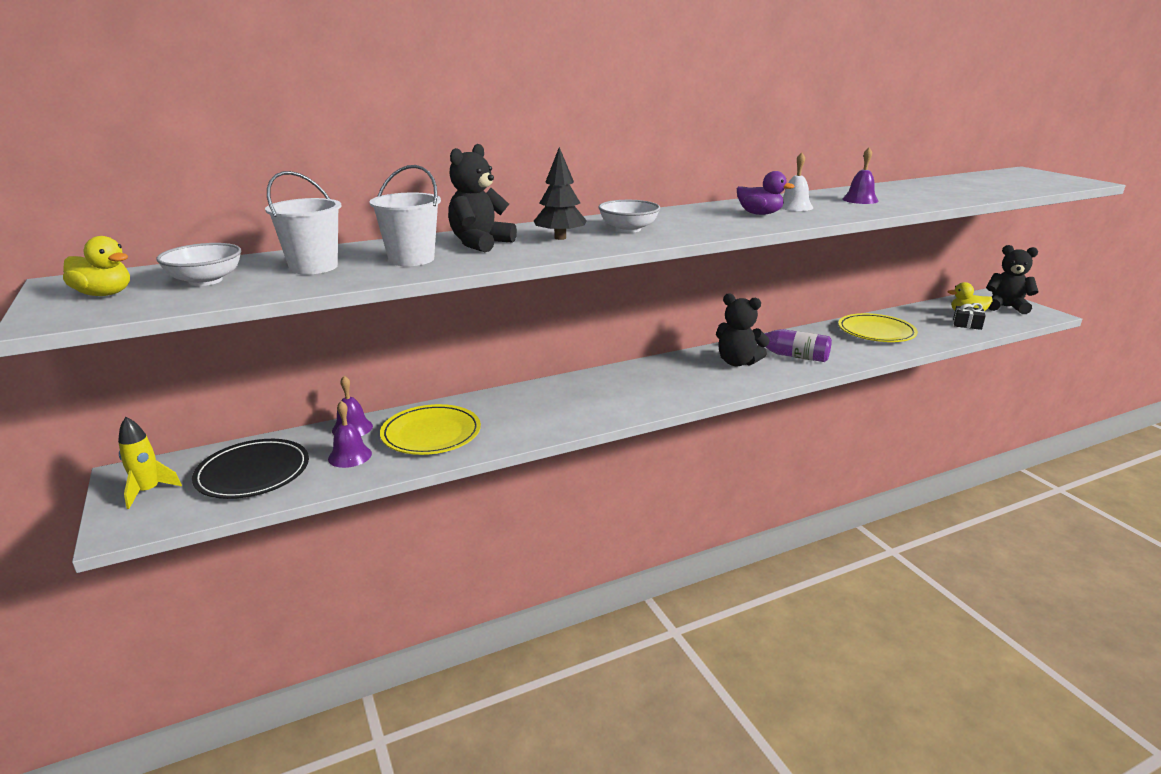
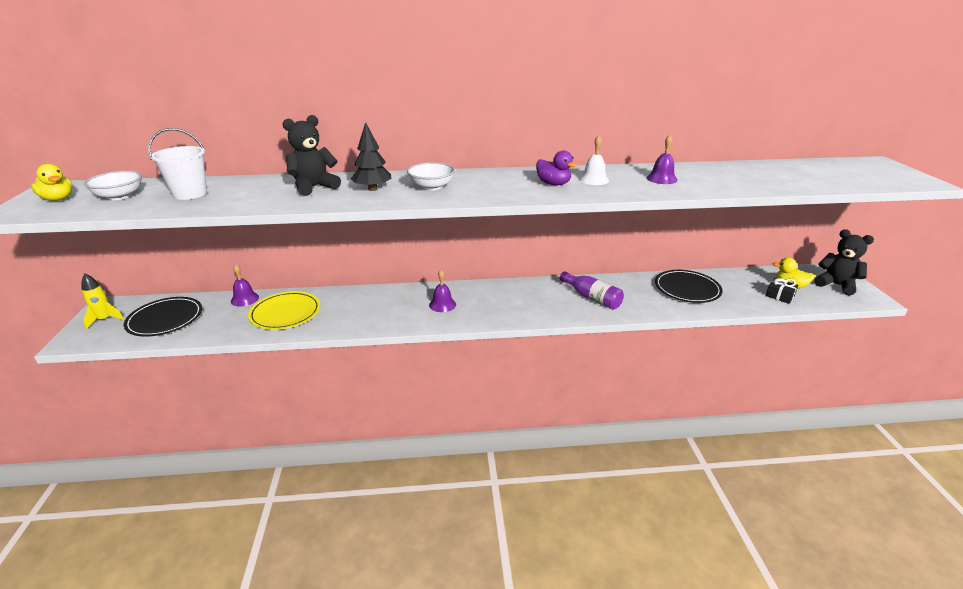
camera: 20 degrees right, 5 degrees up
purple bell [328,401,372,468] -> purple bell moved to [429,270,456,312]
white bucket [370,165,441,266] -> none
black teddy bear [716,293,770,366] -> none
yellow plate [838,313,918,342] -> black plate [655,270,723,303]

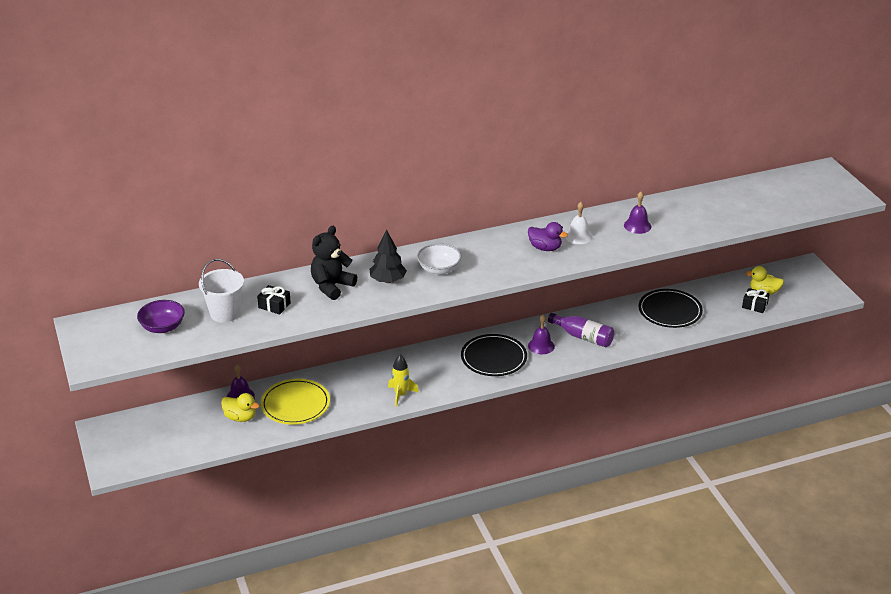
camera: 15 degrees left, 5 degrees up
yellow duck [31,164,72,201] -> yellow duck moved to [221,393,259,422]
yellow rocket [82,274,124,329] -> yellow rocket moved to [388,355,419,407]
white bowl [84,171,142,200] -> purple bowl [137,300,185,333]
black plate [124,297,202,337] -> black plate moved to [461,334,527,376]
purple bell [429,270,456,312] -> purple bell moved to [528,315,555,354]
black teddy bear [815,229,874,296] -> none
none -> black gift [257,285,291,315]

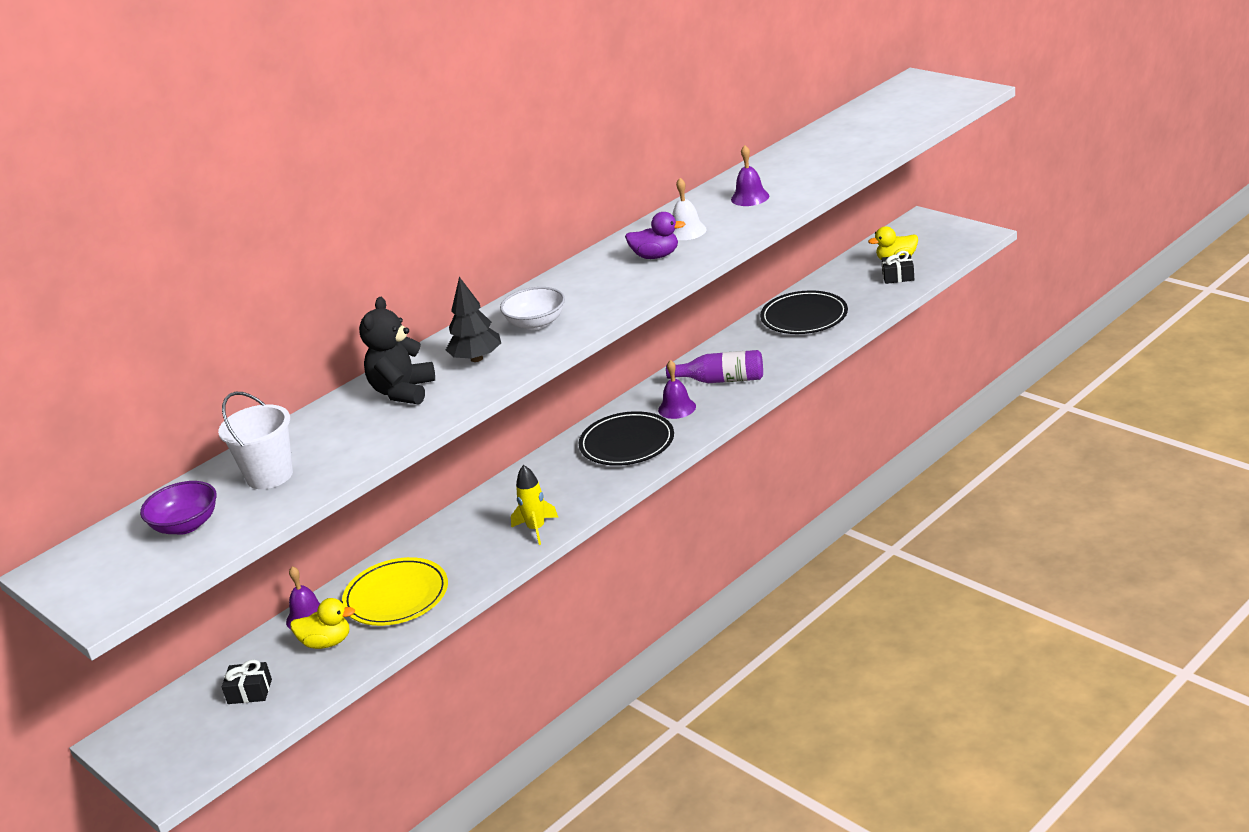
camera: 20 degrees left, 5 degrees down
black gift [257,285,291,315] -> black gift moved to [222,660,272,704]

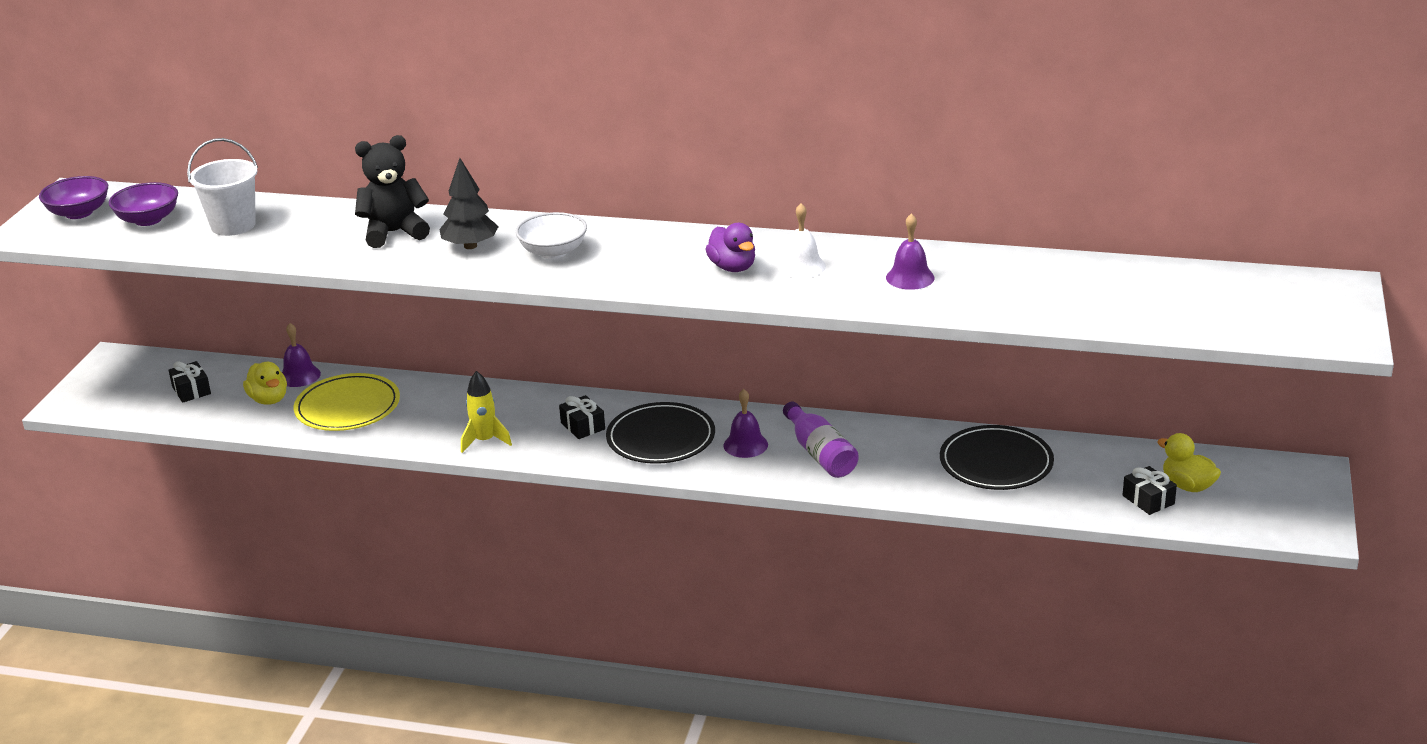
camera: 55 degrees right, 0 degrees up
none -> purple bowl [39,176,108,219]
none -> black gift [559,395,605,439]

